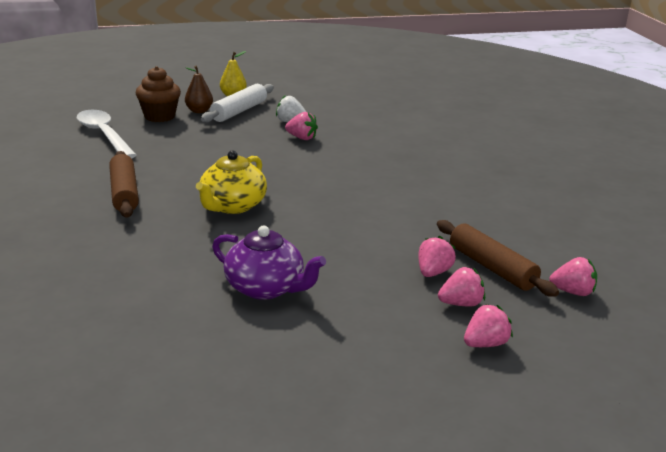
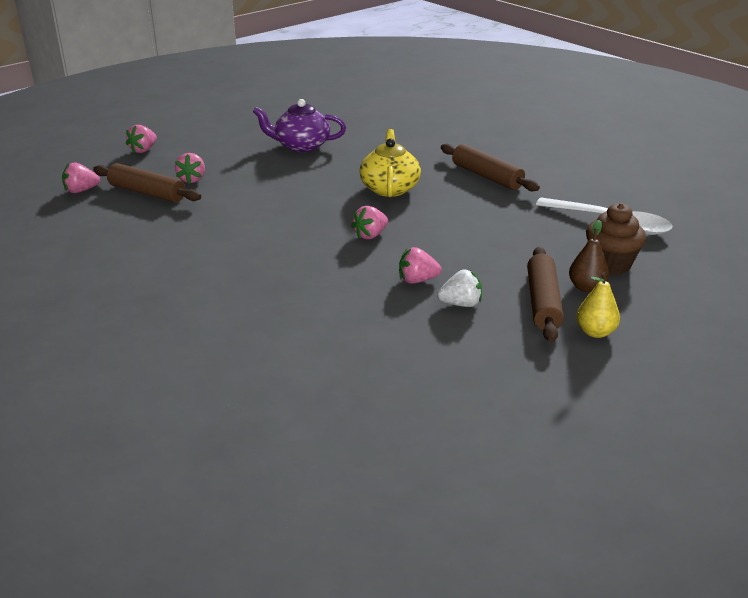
camera: 155 degrees right, 5 degrees up
white rolling pin [201,84,274,122] -> brown rolling pin [527,247,564,342]
pink strawberry [438,267,485,307] -> pink strawberry moved to [351,206,388,239]

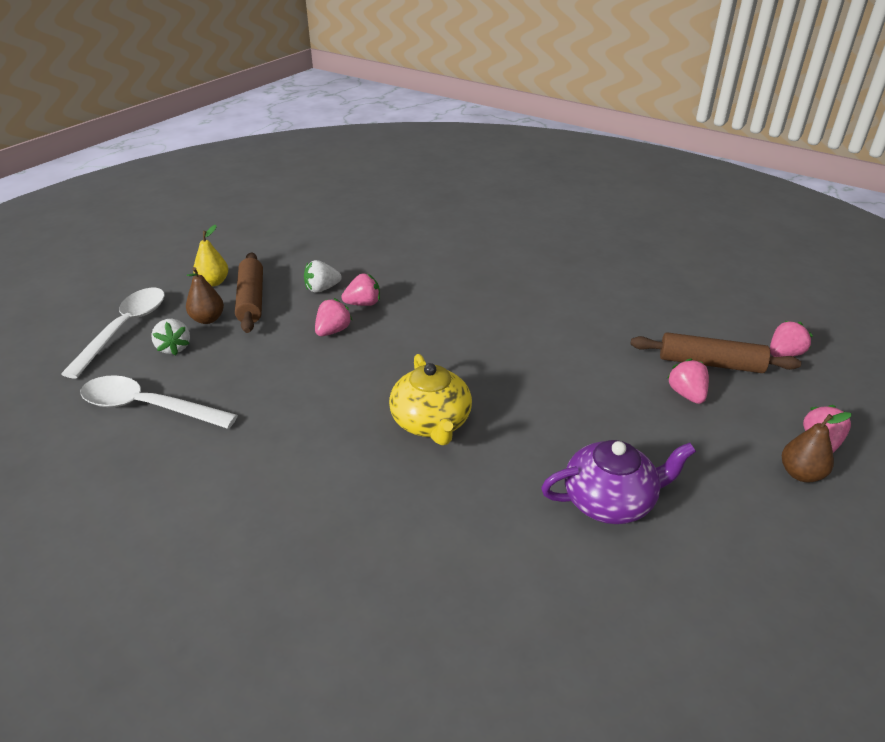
camera: 165 degrees right, 5 degrees up
pink strawberry [351,206,388,239] -> pink strawberry moved to [315,298,353,336]
brown rolling pin [441,144,540,191] -> none
brown cupcake [586,203,646,275] -> white strawberry [151,319,190,355]
none -> white spoon [61,287,165,379]
none -> brown pear [782,412,852,483]

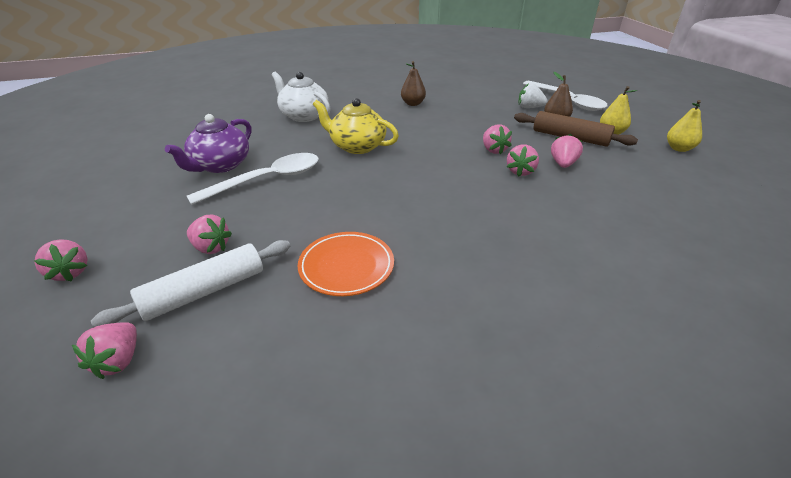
camera: 130 degrees right, 0 degrees up
white spoon [80,375,238,429] -> white spoon moved to [187,153,319,205]
white strawberry [304,260,342,293] -> pink strawberry [551,134,583,168]
brown rolling pin [630,332,801,373] -> white rolling pin [91,240,290,327]
brown pear [782,412,852,483] -> brown pear moved to [401,61,426,106]
none -> white teapot [272,72,331,122]
none -> orange plate [297,232,394,296]
none -> yellow pear [667,100,702,152]

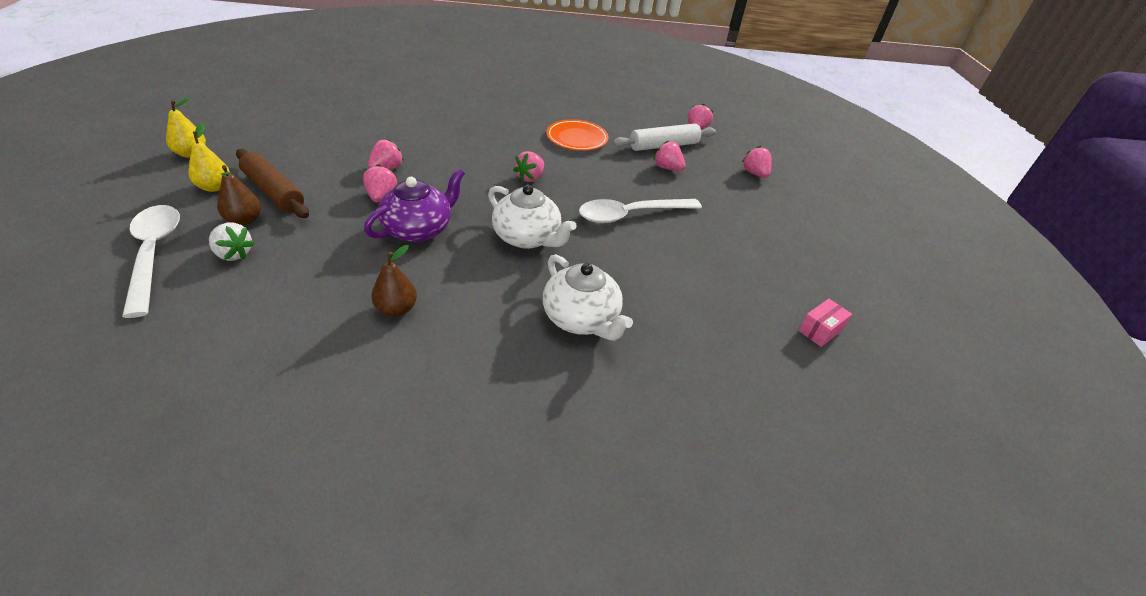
camera: 170 degrees left, 5 degrees up
purple teapot [165,114,252,173] -> purple teapot moved to [364,168,465,242]
yellow teapot [313,98,399,154] -> white teapot [488,185,577,249]
pink strawberry [551,134,583,168] -> pink strawberry moved to [513,151,544,182]
none -> pink box [798,299,852,347]

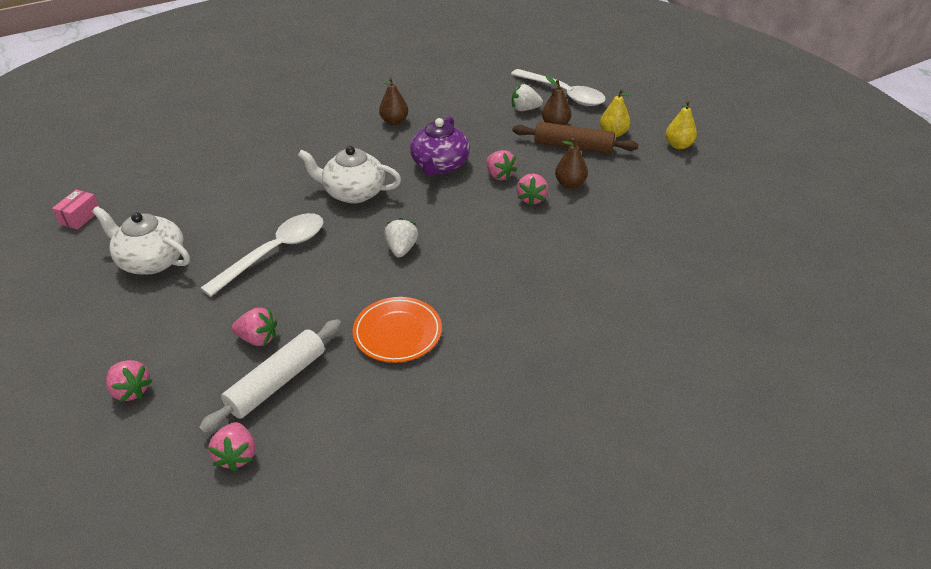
camera: 155 degrees right, 0 degrees up
pink strawberry [513,151,544,182] -> white strawberry [384,218,418,257]
white teapot [543,254,633,341] -> white teapot moved to [92,206,190,275]
none -> brown pear [555,138,588,189]

